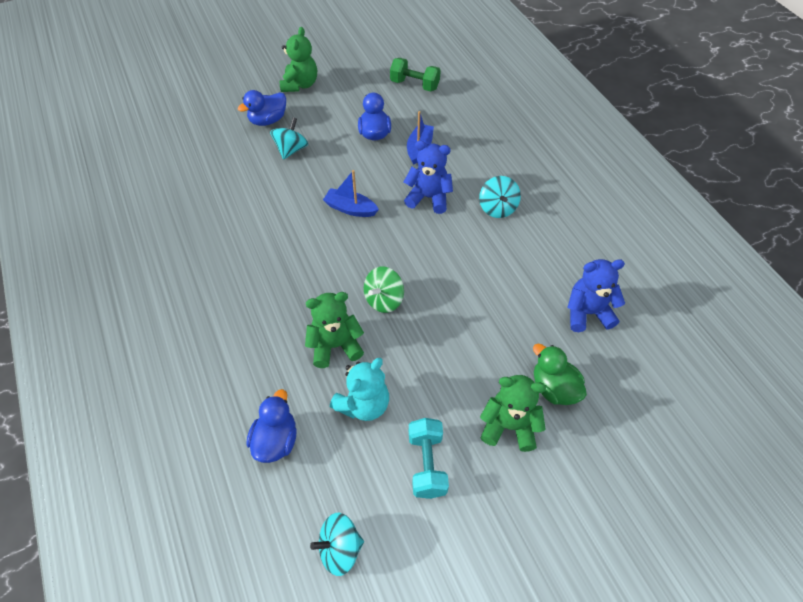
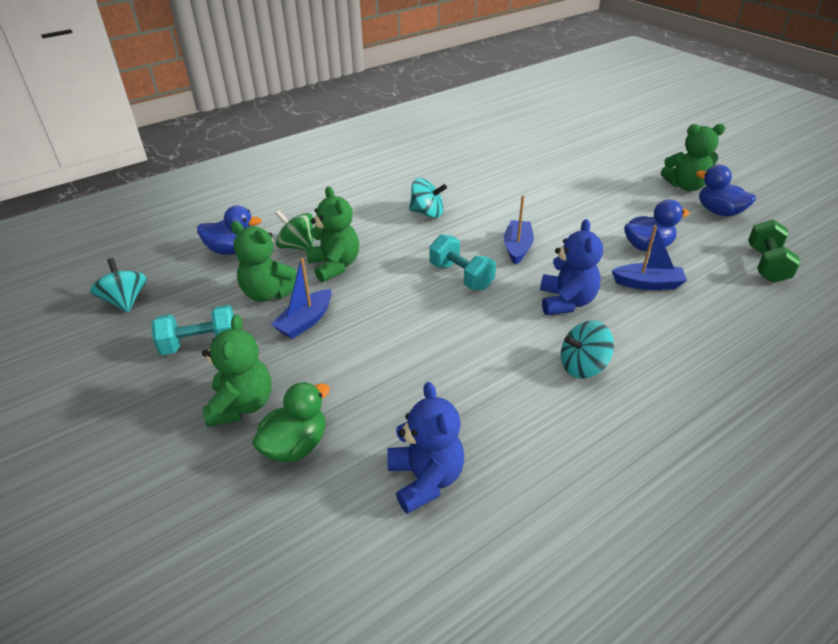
camera: 80 degrees right, 15 degrees down
blue duck [238,90,286,126] -> blue duck moved to [696,165,756,217]
turquoise spinning top [270,117,308,160] -> turquoise spinning top moved to [409,178,447,218]
turquoise teddy bear [330,358,389,421] -> green teddy bear [231,221,297,302]
green spinning top [364,267,404,313] -> green spinning top moved to [275,210,314,250]
none -> blue boat [271,258,332,339]
none -> turquoise dumbbell [429,234,496,290]

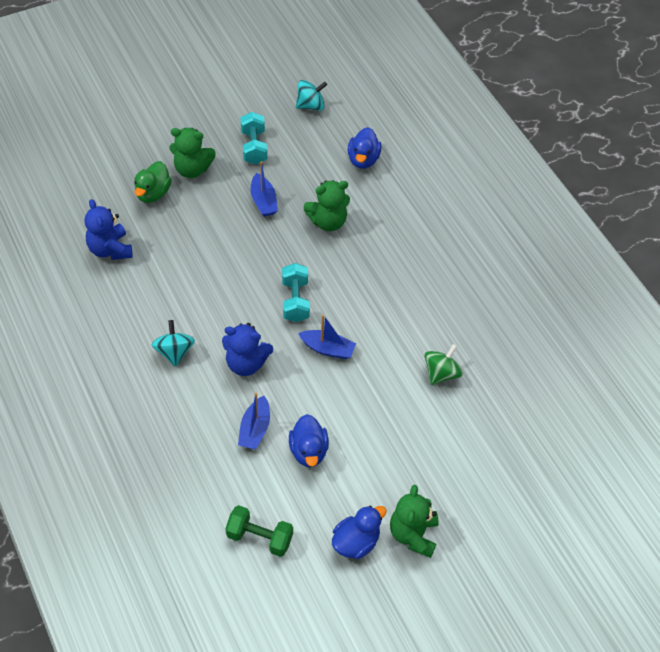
camera: 95 degrees right, 15 degrees up
green teddy bear [231,221,297,302] -> none
green duck [252,382,330,462] -> green duck turned 60 degrees clockwise [134,161,172,203]
blue boat [271,258,332,339] -> blue boat turned 150 degrees counterclockwise [251,161,278,217]
green spinning top [275,210,314,250] -> green spinning top moved to [425,344,463,385]
blue teddy bear [387,382,464,514] -> blue teddy bear turned 75 degrees clockwise [85,199,133,260]
turquoise spinning top [409,178,447,218] -> none
turquoise dumbbell [429,234,496,290] -> turquoise dumbbell turned 60 degrees counterclockwise [282,263,310,322]

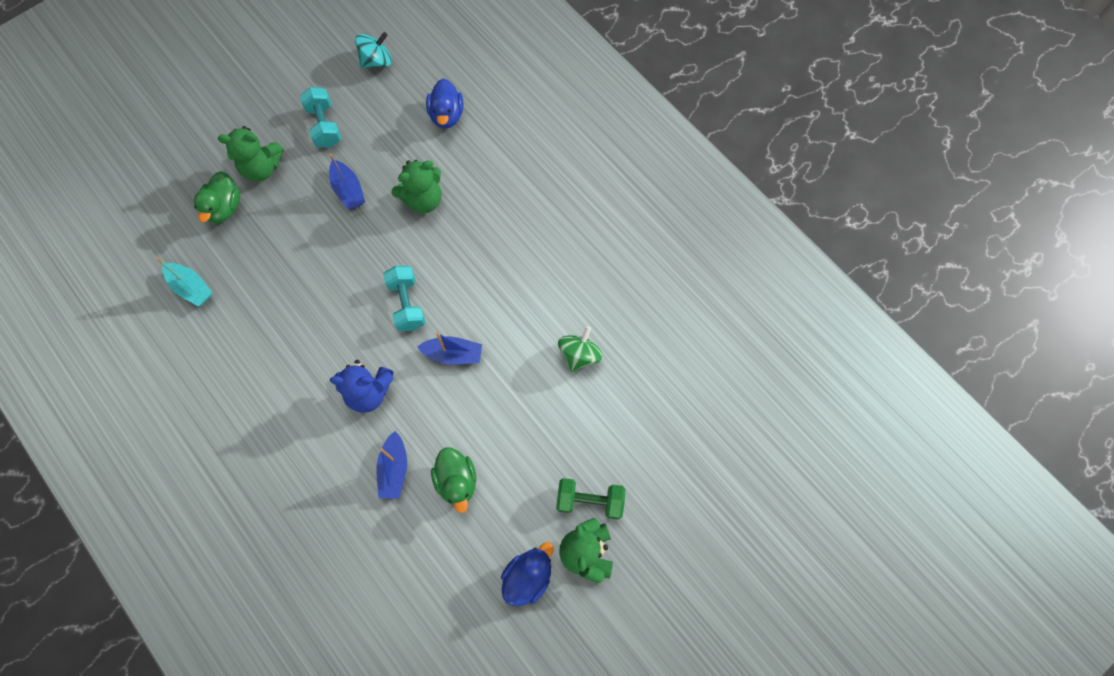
camera: 10 degrees left, 15 degrees up
blue teddy bear [85,199,133,260] -> turquoise boat [157,258,212,307]
turquoise spinning top [151,320,195,367] -> none
green dumbbell [225,505,293,557] -> green dumbbell moved to [556,478,625,520]
blue duck [289,414,329,467] -> green duck [431,448,477,513]

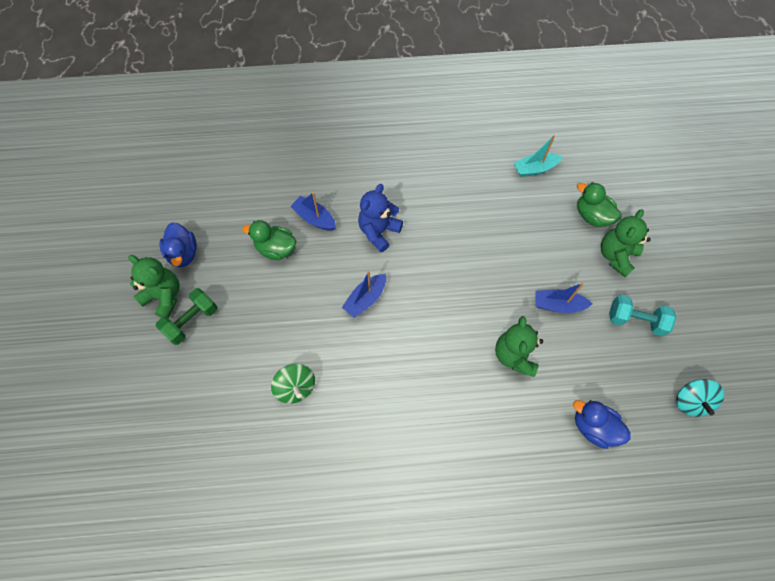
camera: 125 degrees right, 5 degrees down
turquoise dumbbell [383,266,426,331] -> none

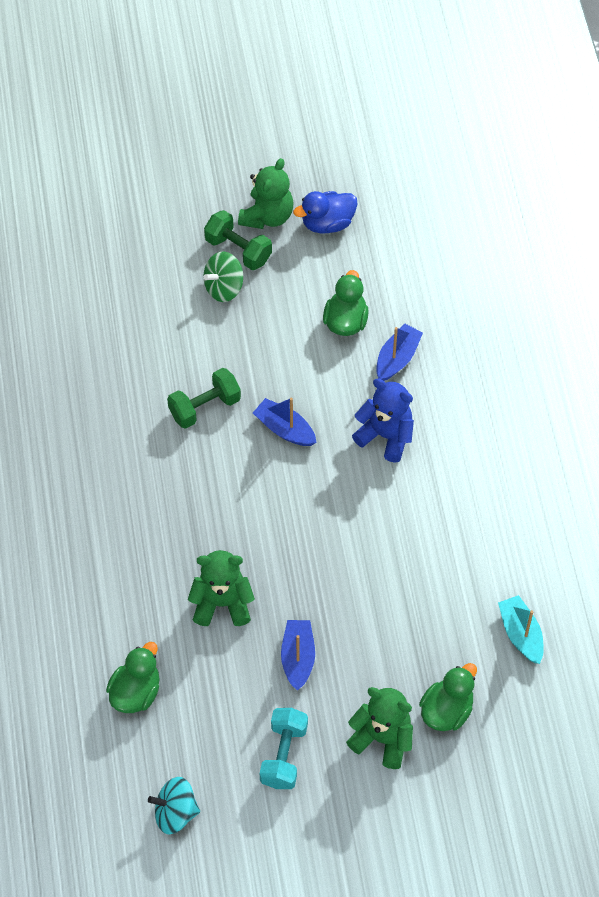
camera: 85 degrees right, 5 degrees down
green spinning top [271,364,315,404] -> green spinning top moved to [204,251,243,302]
blue duck [573,400,631,449] -> green duck [106,642,160,713]
none -> green dumbbell [167,368,241,429]

